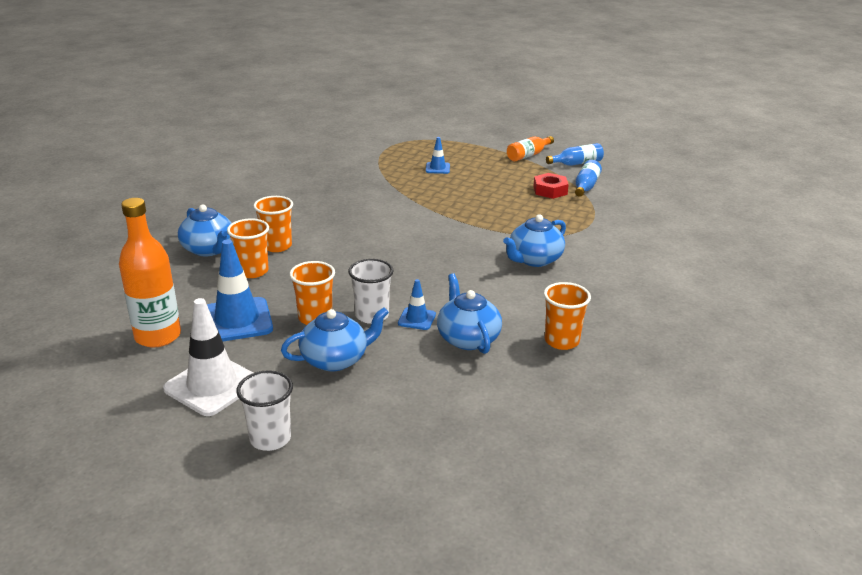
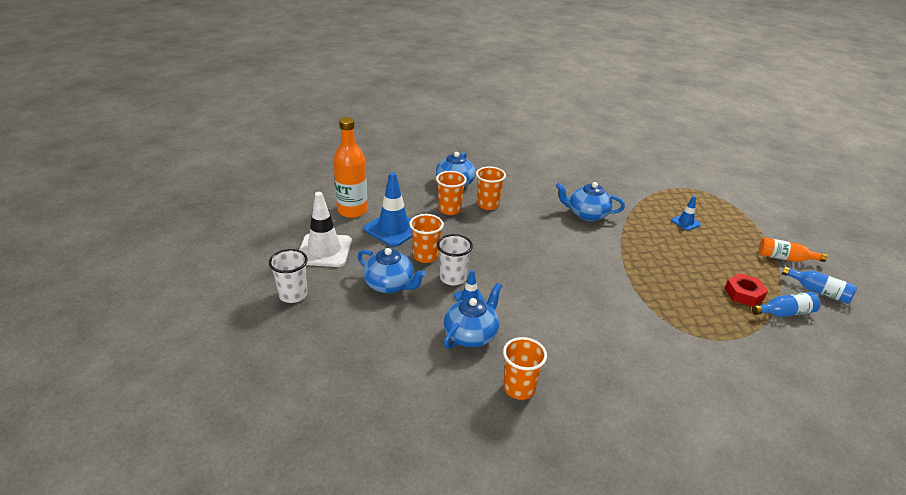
camera: 55 degrees right, 5 degrees up
blue teapot [503,214,566,267] -> blue teapot moved to [556,182,625,221]

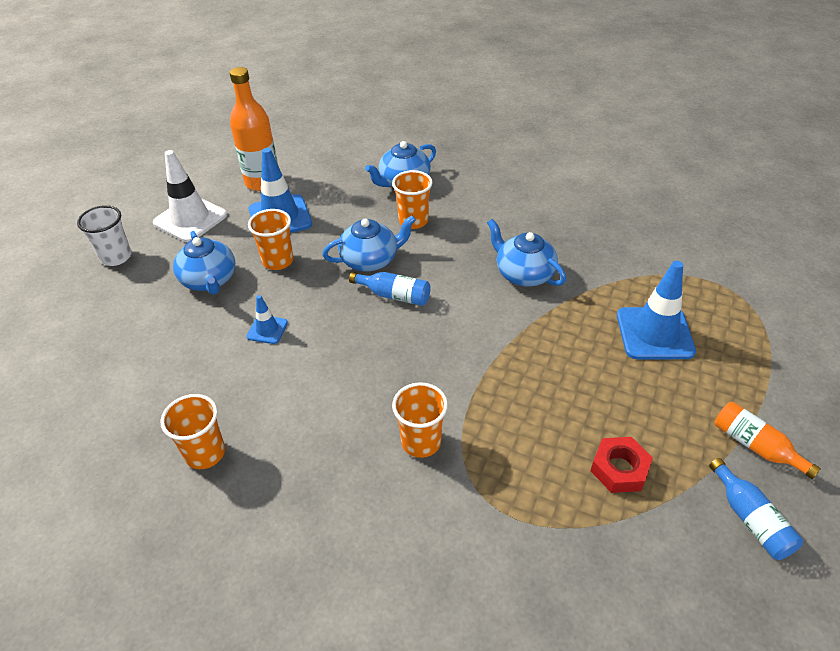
camera: 35 degrees right, 10 degrees up
orange cup [436,171,467,215] -> orange cup moved to [392,382,448,458]
white cup [437,234,473,286] -> none
blue teapot [444,283,502,349] -> blue teapot moved to [322,215,416,272]
blue traffic cone [671,196,701,231] -> blue traffic cone [617,261,696,359], size x1.96
blue bottle [752,292,821,317] -> blue bottle moved to [349,272,431,306]

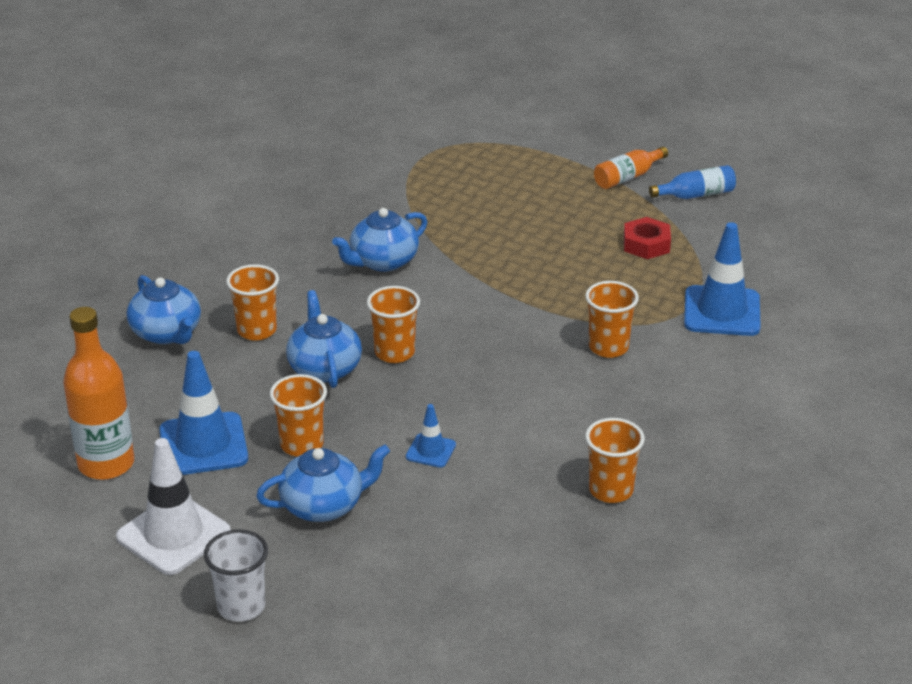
camera: 85 degrees left, 10 degrees down
blue bottle [349,272,431,306] -> orange cup [367,286,420,363]
blue traffic cone [617,261,696,359] -> blue traffic cone moved to [684,222,761,336]

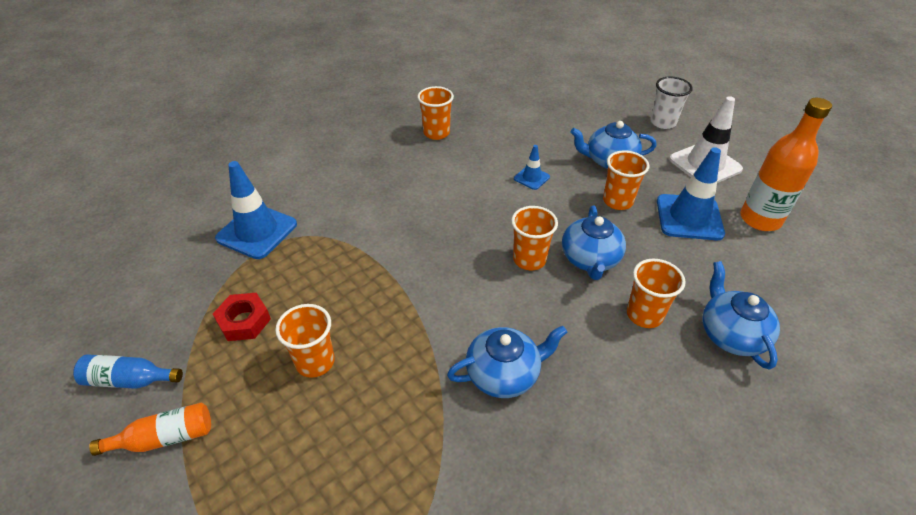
camera: 160 degrees left, 10 degrees up
orange cup [585,281,639,358] -> orange cup moved to [275,304,335,378]

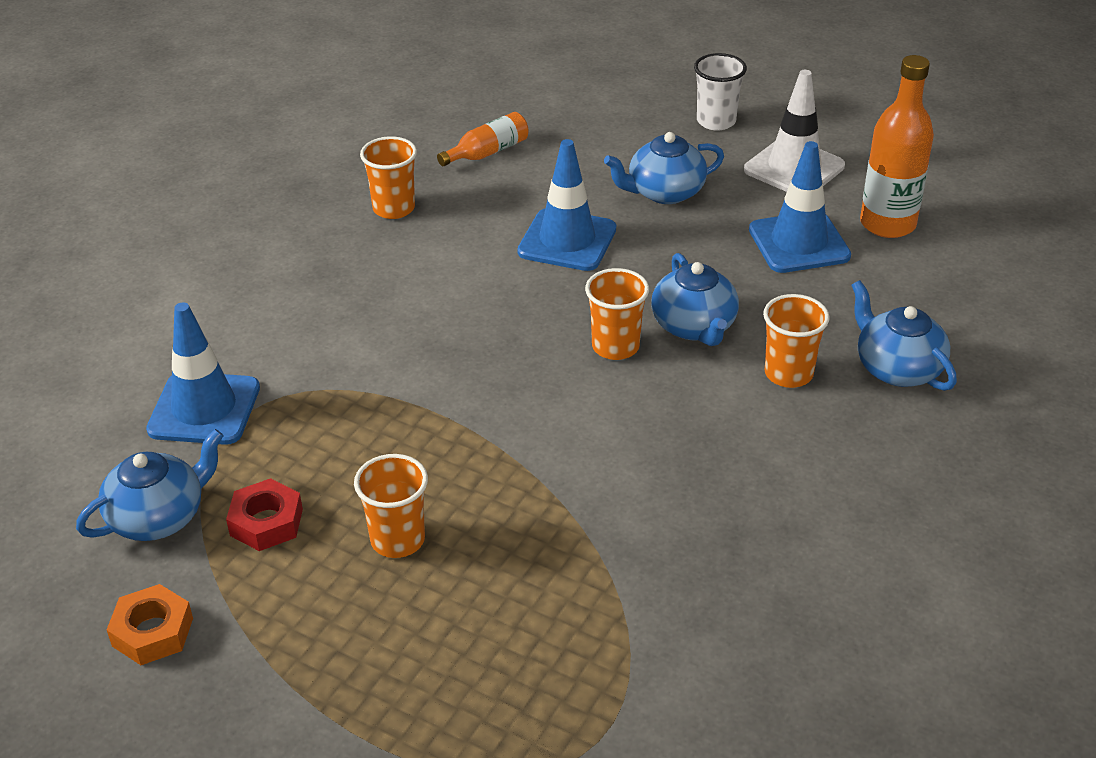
camera: 20 degrees left, 5 degrees down
blue bottle [73,354,183,389] -> orange nut [107,584,193,665]
orange bottle [89,403,211,456] -> orange bottle moved to [437,112,529,166]
blue teapot [447,325,567,398] -> blue teapot moved to [76,429,224,541]
blue traffic cone [514,145,550,190] -> blue traffic cone [517,139,616,271], size x1.96
orange cup [603,151,649,210] -> none

